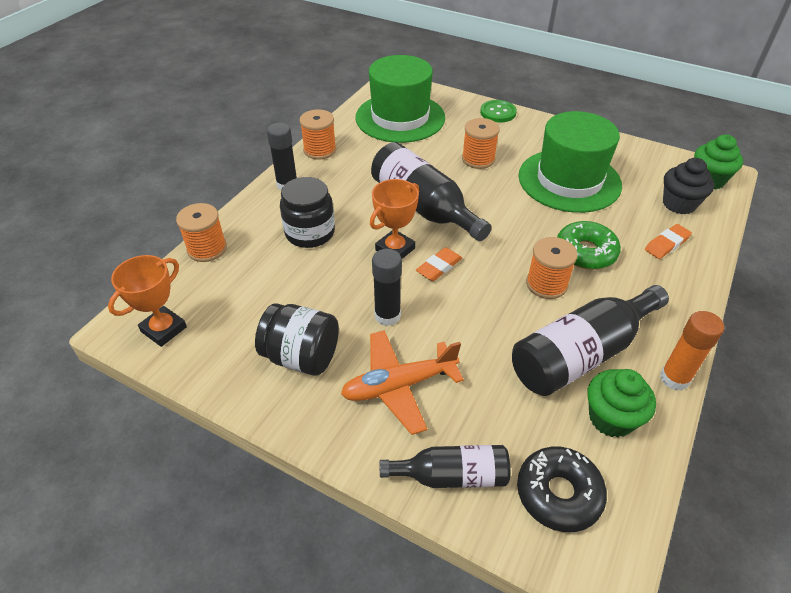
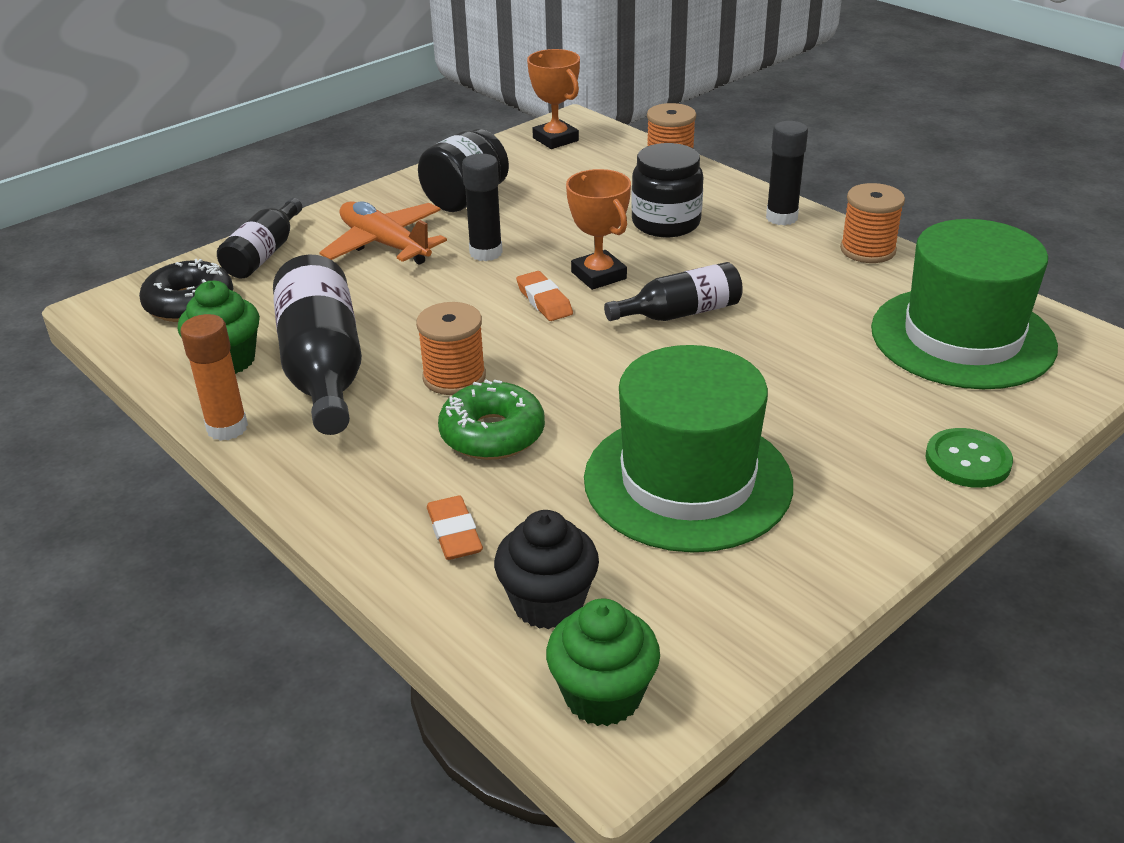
camera: 110 degrees right, 10 degrees down
orange plane [341,330,464,435] -> orange plane turned 45 degrees counterclockwise [319,201,447,265]
black bottle [371,142,492,241] -> black bottle [604,262,743,321], size x0.60
orange spool [462,118,500,169] -> none

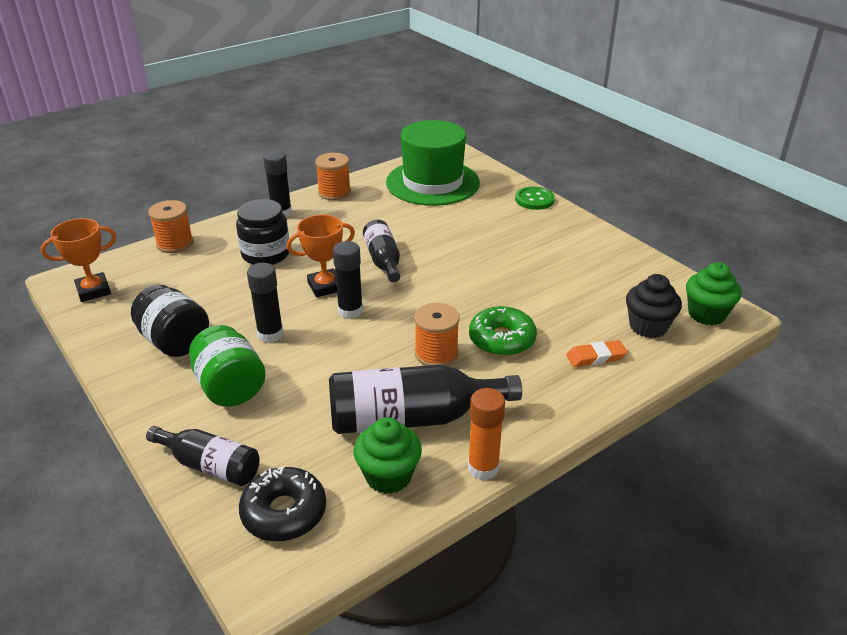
camera: 85 degrees left, 0 degrees up
orange plane [319,201,447,265] -> green jar [189,325,266,407]
orange eraser [516,271,573,321] -> black glue stick [333,241,363,319]
green hat [584,345,793,552] -> none

